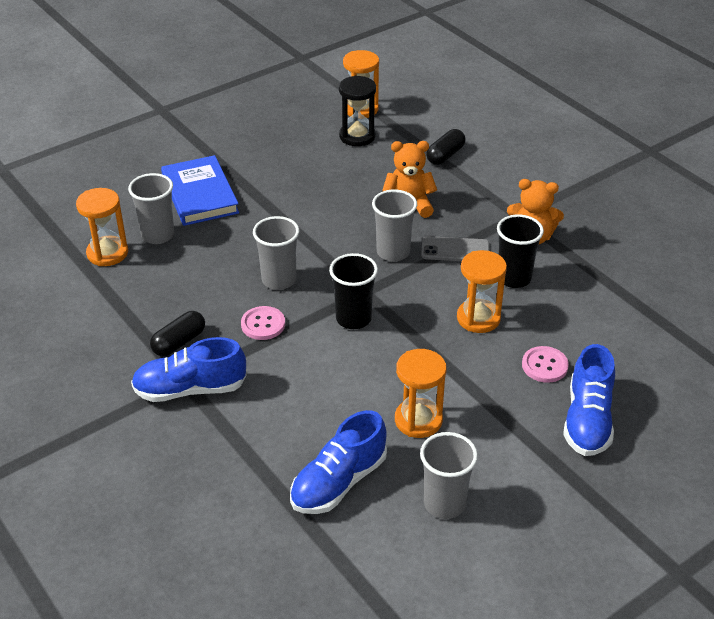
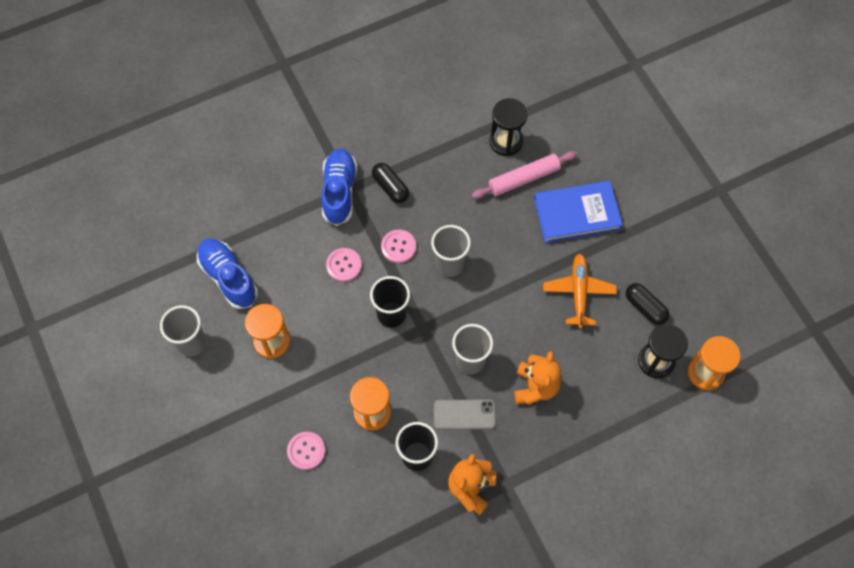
camera: 100 degrees right, 25 degrees up
orange hourglass [76,188,128,266] -> black hourglass [489,98,528,156]
grey cup [128,173,174,244] -> pink rolling pin [472,151,577,199]
grey phone [421,236,490,261] -> grey phone turned 75 degrees clockwise [434,400,496,429]
black capsule [426,129,466,165] -> black capsule moved to [626,283,669,325]
blue shoe [563,344,615,456] -> none
none -> pink button [326,248,362,282]
none -> orange plane [543,254,617,328]

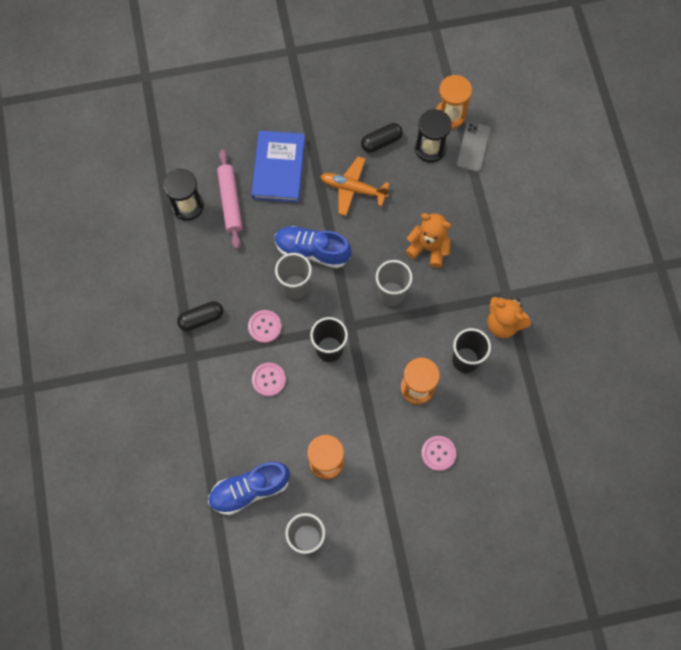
camera: 75 degrees left, 5 degrees up
blue shoe [321,148,357,226] -> blue shoe moved to [275,226,351,268]
grey phone [434,400,496,429] -> grey phone moved to [457,122,491,172]

